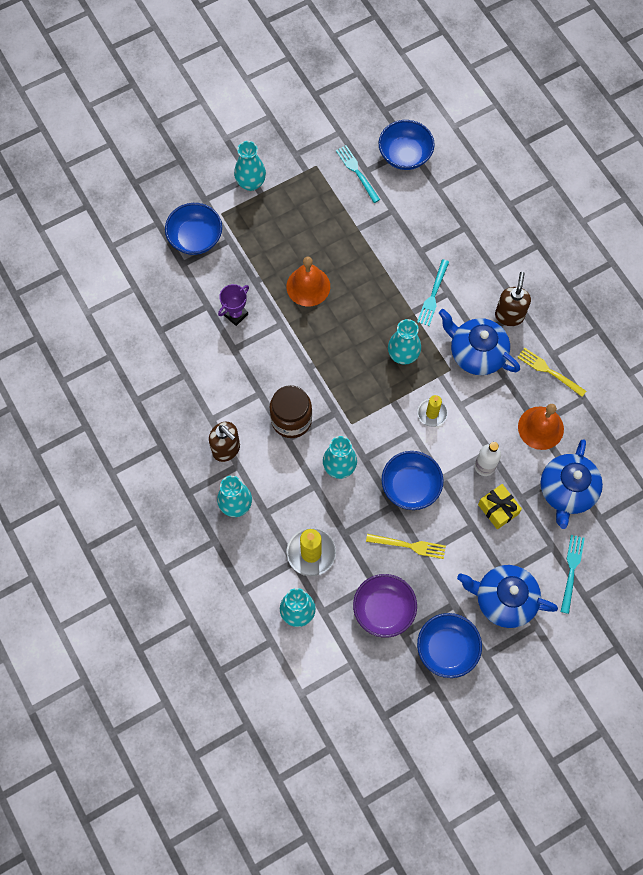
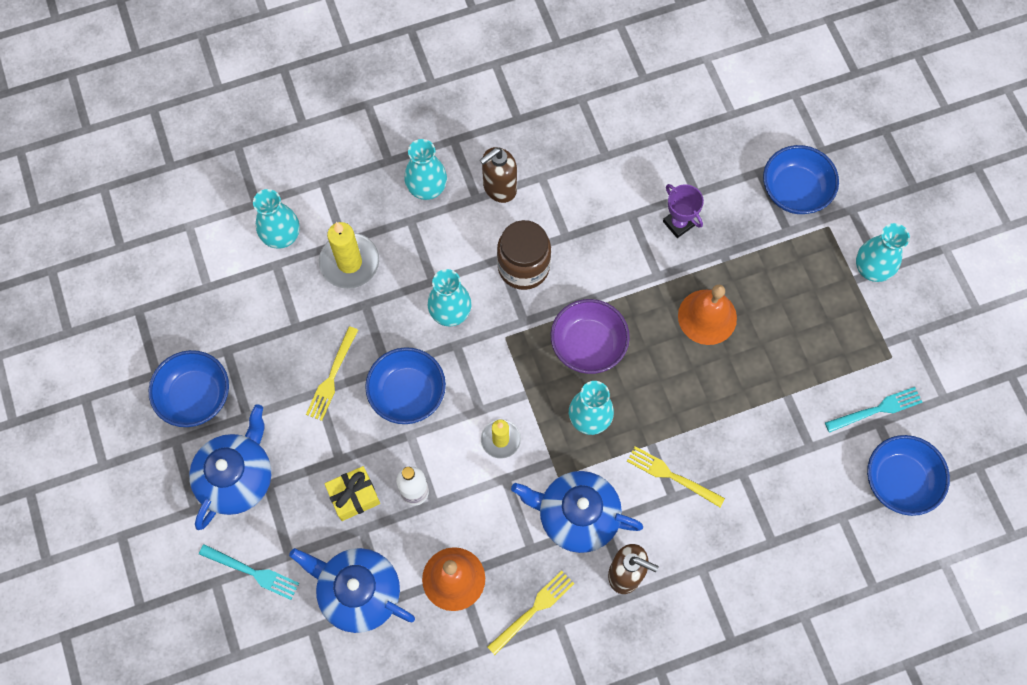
camera: 100 degrees right, 0 degrees up
purple bowl [353,574,417,638] -> purple bowl moved to [551,299,630,374]
turquoise fork [417,259,449,326] -> yellow fork [627,446,725,507]
blue teapot [439,309,520,375] -> blue teapot turned 120 degrees counterclockwise [511,471,643,553]

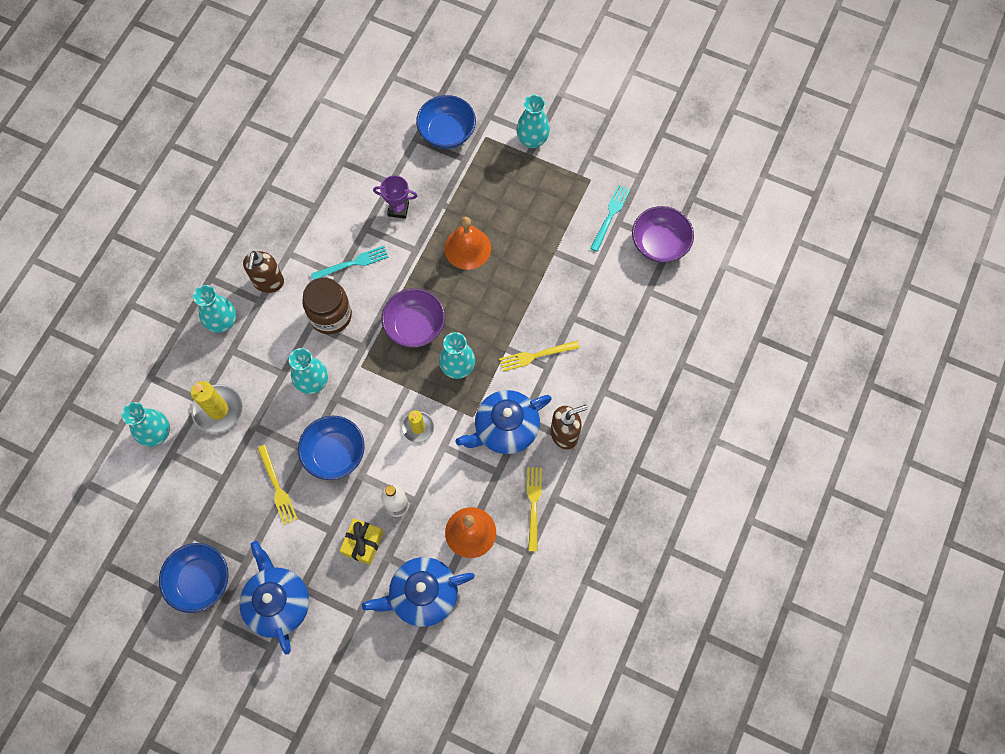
camera: 45 degrees left, 0 degrees up
turquoise fork [199,544,299,600] -> turquoise fork moved to [311,246,389,280]
blue bowl [867,435,950,516] -> purple bowl [632,206,694,263]

